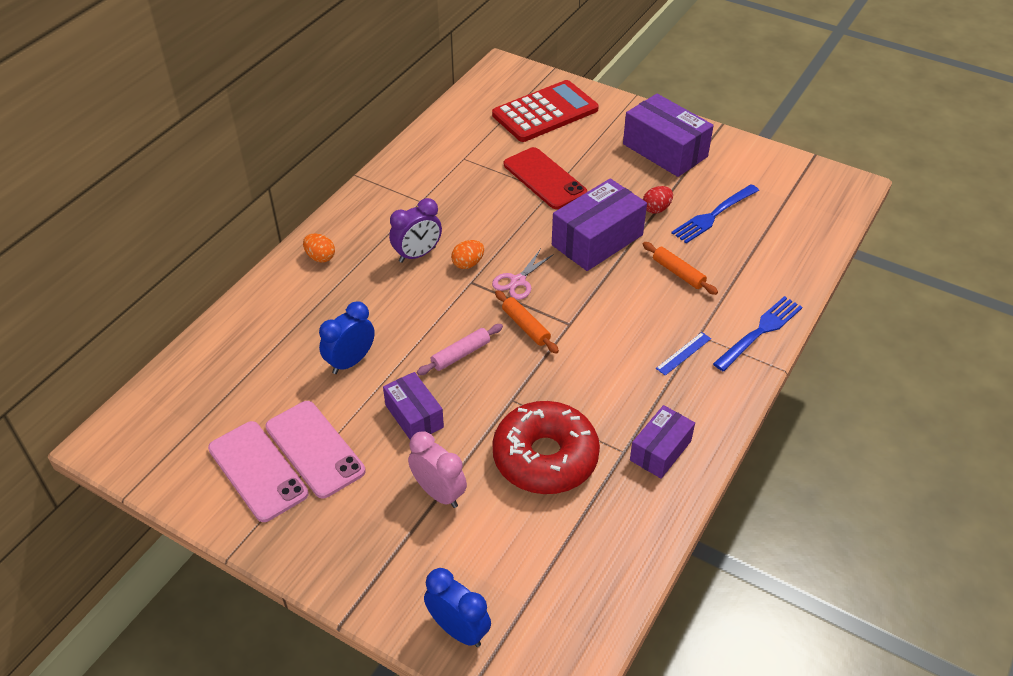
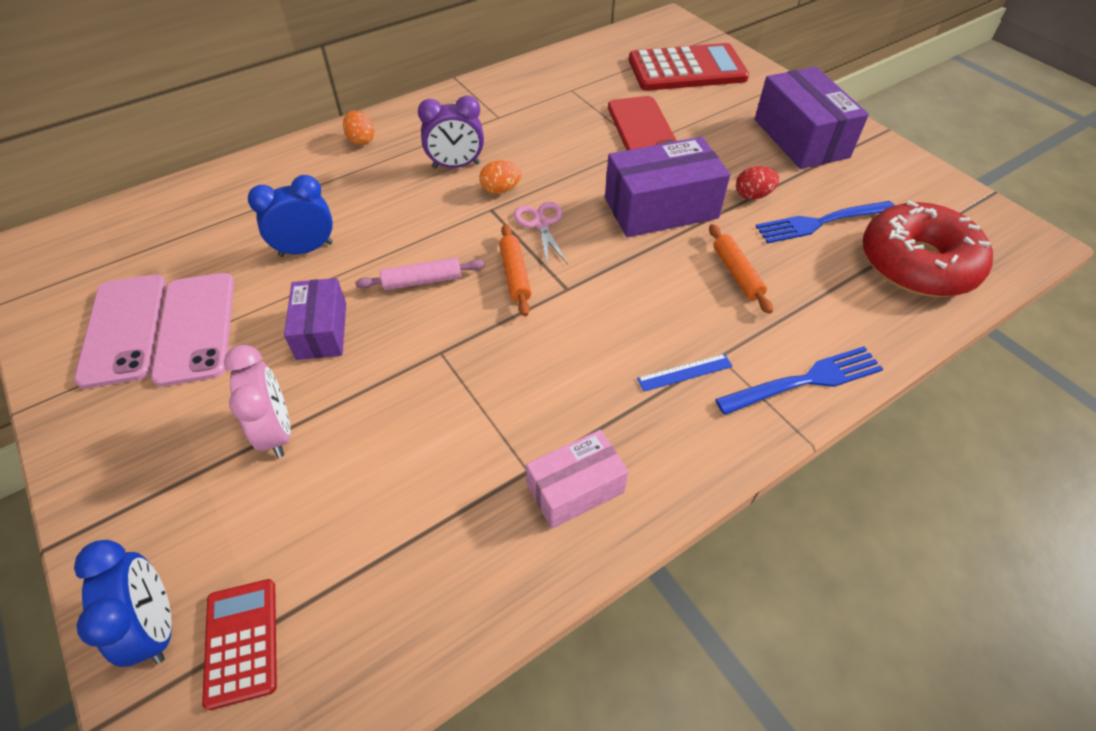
camera: 25 degrees right, 5 degrees up
pink scissors [492,249,554,300] -> pink scissors turned 105 degrees clockwise [514,202,568,267]
red donut [492,401,600,494] -> red donut moved to [862,201,993,297]
purple box [630,405,695,479] -> pink box [526,430,629,529]
none -> red calculator [202,579,277,710]

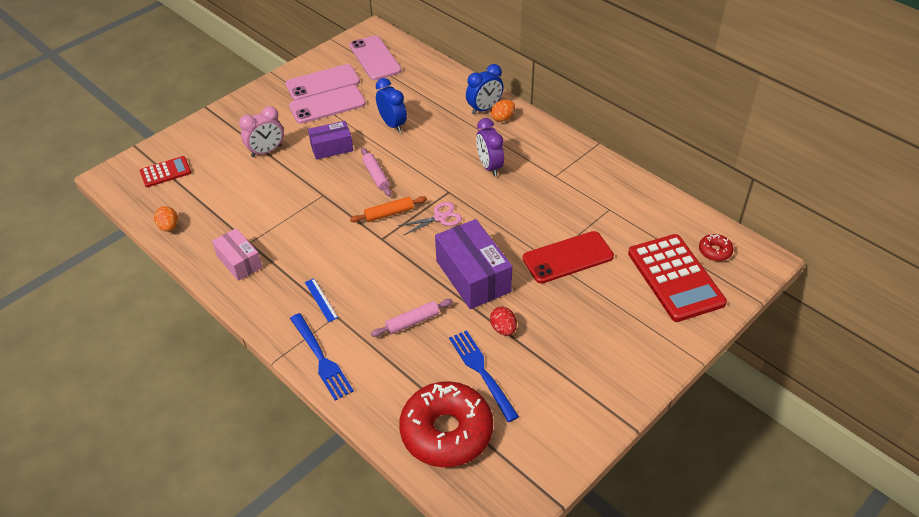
camera: 80 degrees right, 5 degrees down
blue clock [74,540,172,667] -> blue clock moved to [466,64,504,115]
orange egg [479,160,522,194] -> orange egg moved to [154,206,178,232]
orange rolling pin [709,224,773,314] -> pink rolling pin [371,299,453,337]
purple box [755,67,869,169] -> none
none -> pink phone [349,35,402,80]
none -> red donut [699,234,733,261]

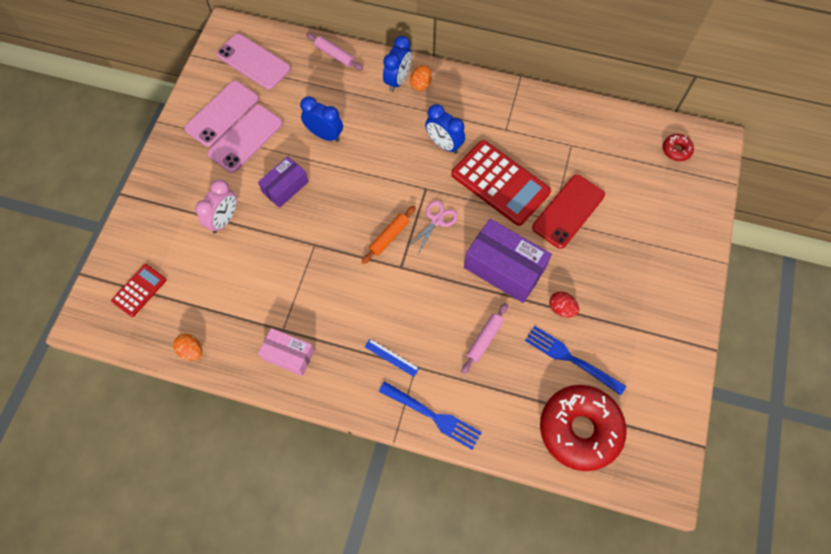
camera: 30 degrees left, 20 degrees up
pink rolling pin [361,148,392,197] -> pink rolling pin moved to [306,33,363,70]
purple clock [476,118,504,177] -> blue clock [425,104,465,154]
red calculator [628,234,727,322] -> red calculator moved to [451,140,551,226]

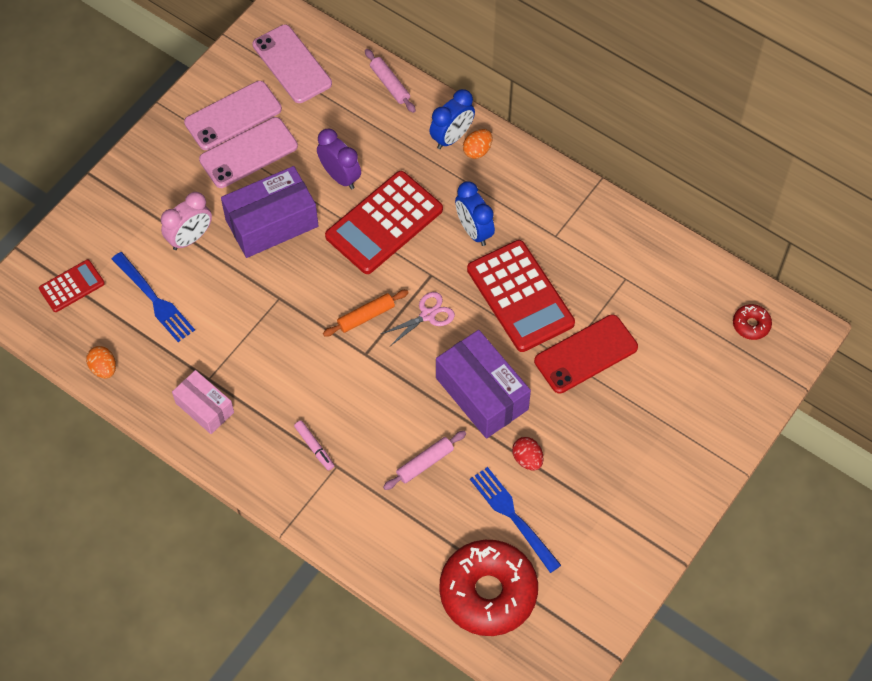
camera: 20 degrees right, 5 degrees down
purple box [258,156,308,208] -> purple box [221,166,318,258], size x1.65
blue clock [300,96,343,142] -> purple clock [317,129,361,189]
blue ruler [365,339,419,377] -> pink marker [294,420,334,471]
blue fork [379,381,482,450] -> blue fork moved to [112,252,195,342]
none -> red calculator [325,171,443,274]

